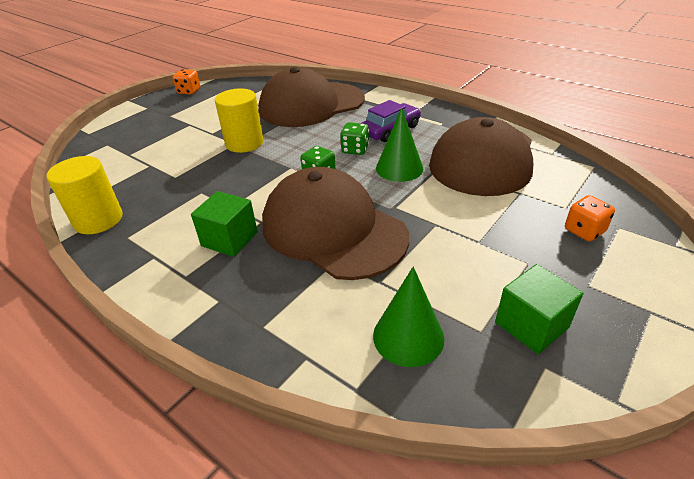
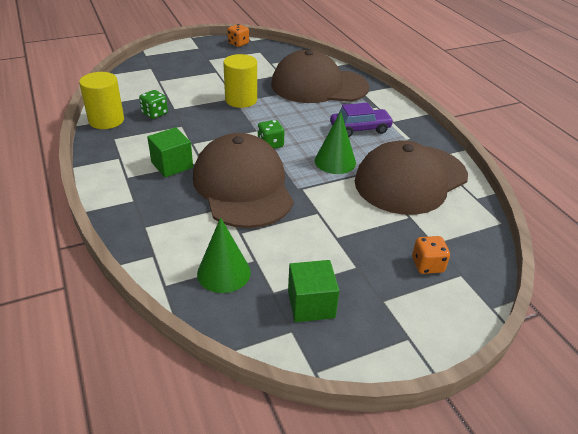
camera: 25 degrees right, 0 degrees up
green dice [340,122,369,155] -> green dice moved to [139,90,168,119]

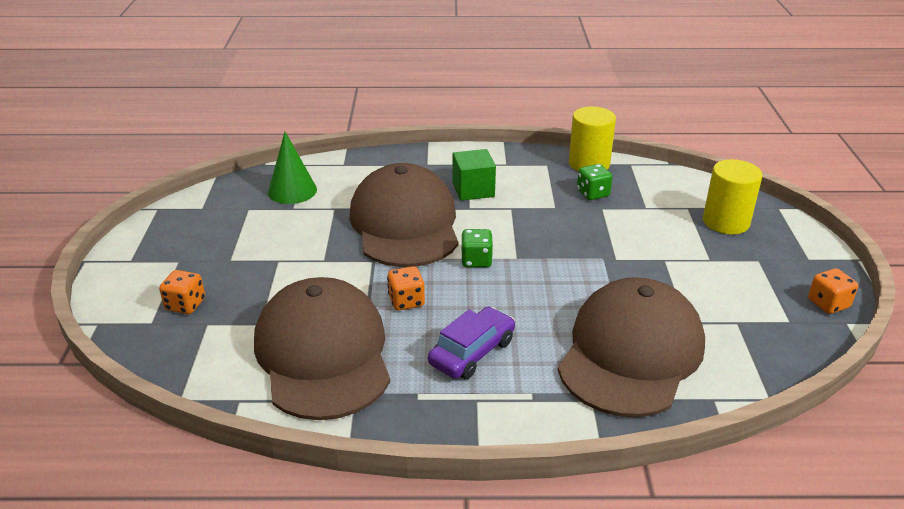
camera: 115 degrees right, 5 degrees down
brown cap [193,133,294,228] -> brown cap turned 105 degrees counterclockwise [349,163,458,267]
yellow cylinder [223,54,257,108] -> yellow cylinder moved to [703,159,763,234]
green cube [288,260,339,322] -> none
green cone [315,111,356,174] -> orange dice [387,266,425,310]
purple car [330,103,394,137] -> purple car turned 150 degrees counterclockwise [428,307,515,379]

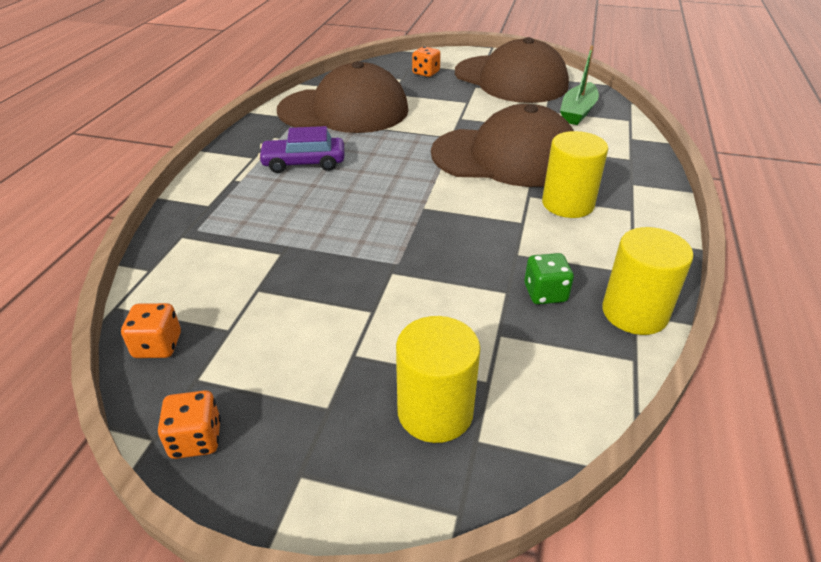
camera: 105 degrees right, 5 degrees up
green cone [268,132,317,204] -> green boat [560,45,599,125]
orange dice [387,266,425,310] -> orange dice moved to [121,303,181,358]
purple car [428,307,515,379] -> purple car turned 120 degrees clockwise [258,126,344,173]
green cube [453,149,496,201] -> yellow cylinder [542,131,608,218]
green dice [461,229,493,267] -> none
brown cap [558,277,705,417] -> brown cap moved to [455,37,569,103]

